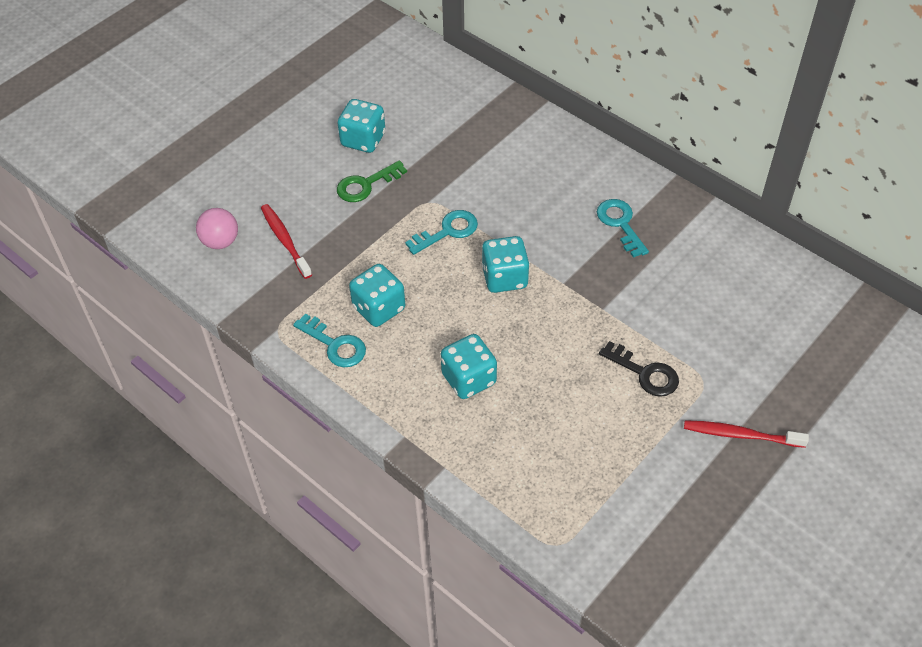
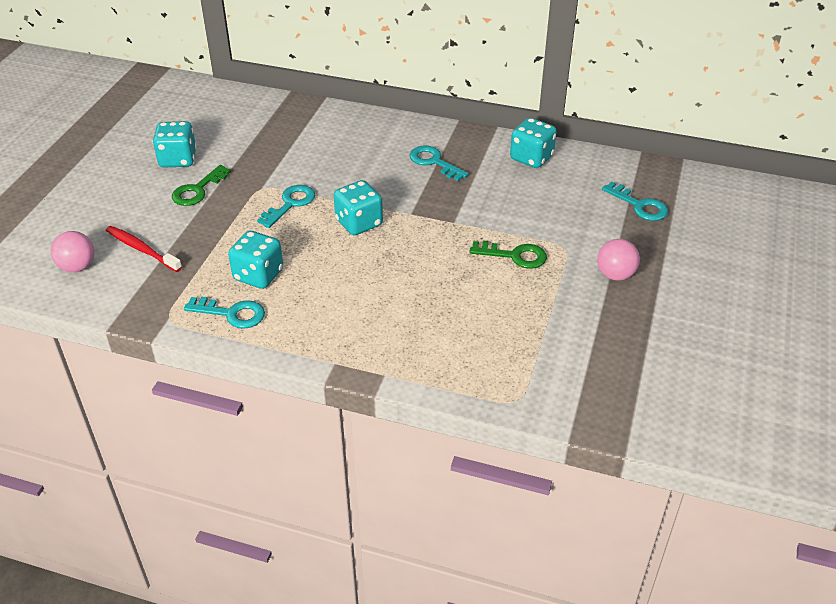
camera: 25 degrees left, 10 degrees down
turquoise dice [441,334,497,399] -> turquoise dice moved to [510,118,557,168]
black key [599,341,679,397] -> green key [469,241,547,269]
red toothbrush [684,420,809,448] -> pink ball [597,239,640,281]
none -> turquoise key [602,182,668,221]

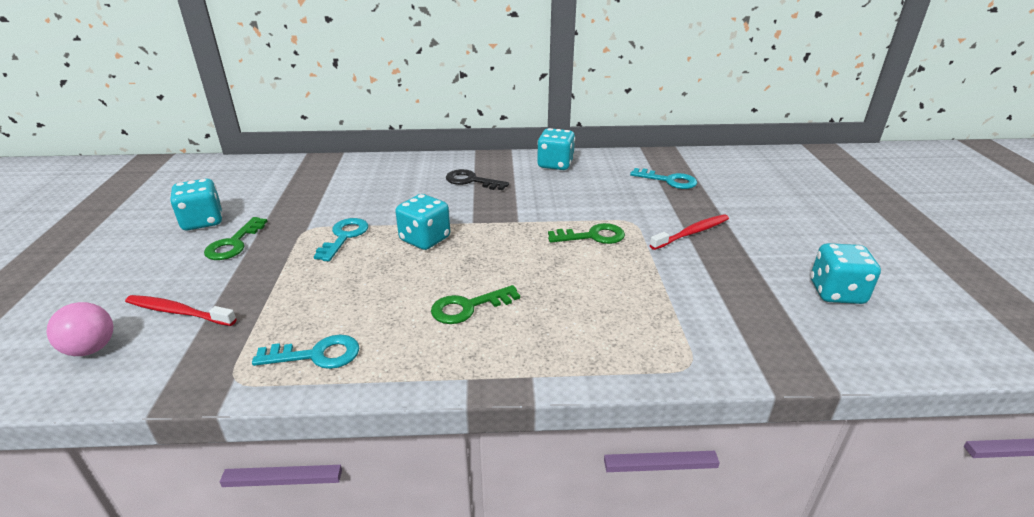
camera: 20 degrees left, 10 degrees down
turquoise dice [228,231,283,289] -> turquoise dice moved to [810,243,881,304]
turquoise key [410,146,469,181] -> black key [446,169,509,190]
pink ball [597,239,640,281] -> red toothbrush [650,214,729,250]
none -> green key [431,285,520,324]

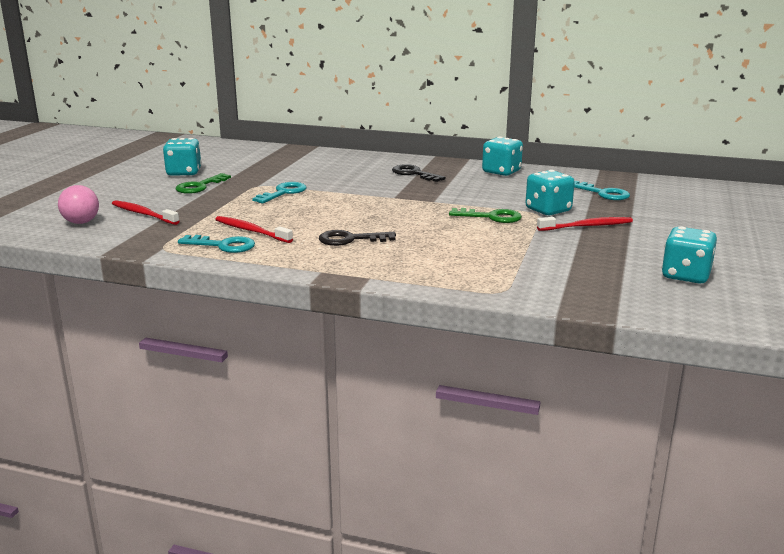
camera: 20 degrees right, 10 degrees down
turquoise dice [395,194,450,250] -> turquoise dice moved to [526,170,575,215]
green key [431,285,520,324] -> black key [319,230,396,246]
none -> red toothbrush [215,216,293,243]

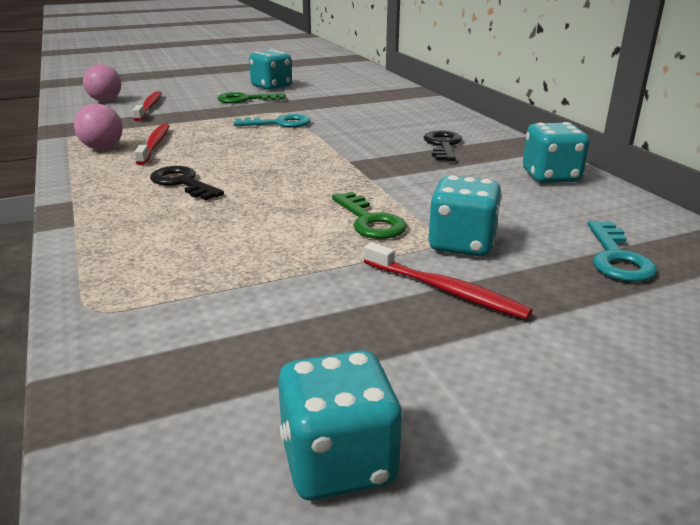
camera: 50 degrees right, 5 degrees up
turquoise key [178,235,255,253] -> pink ball [74,104,123,150]

